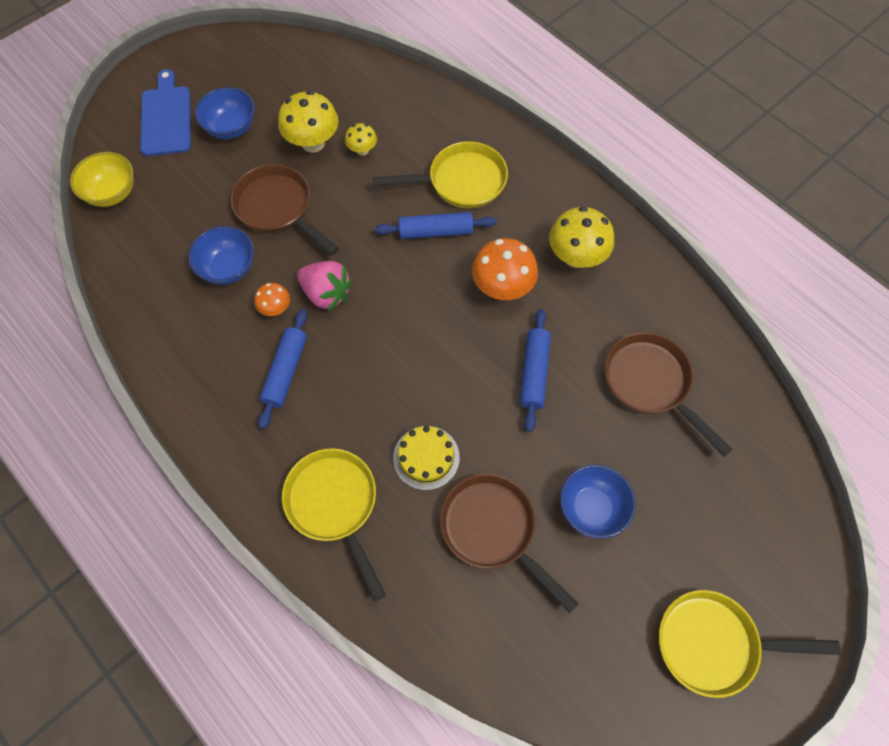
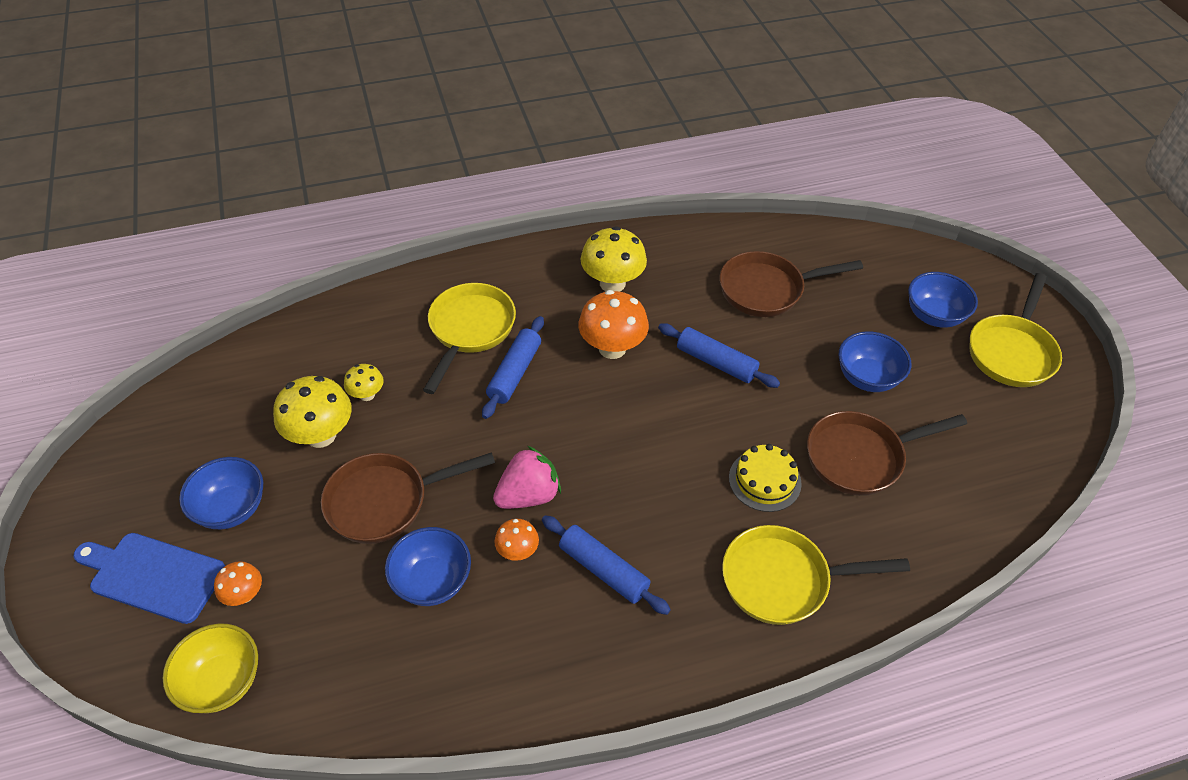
camera: 65 degrees left, 15 degrees down
none -> orange mushroom [214,561,262,606]
none -> blue bowl [908,272,978,328]

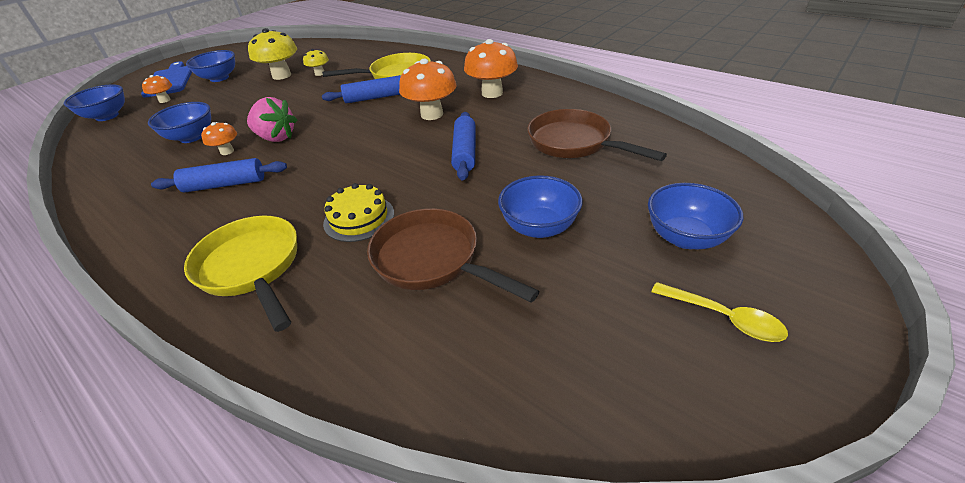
camera: 60 degrees right, 10 degrees down
yellow bowl [163,623,258,713] -> blue bowl [64,84,125,121]
brown pan [321,452,495,544] -> none
blue rolling pin [542,515,671,615] -> blue rolling pin turned 75 degrees clockwise [151,158,287,192]
yellow mushroom [581,226,647,292] -> orange mushroom [464,39,518,98]
yellow pan [970,273,1062,387] -> yellow spoon [651,282,788,342]

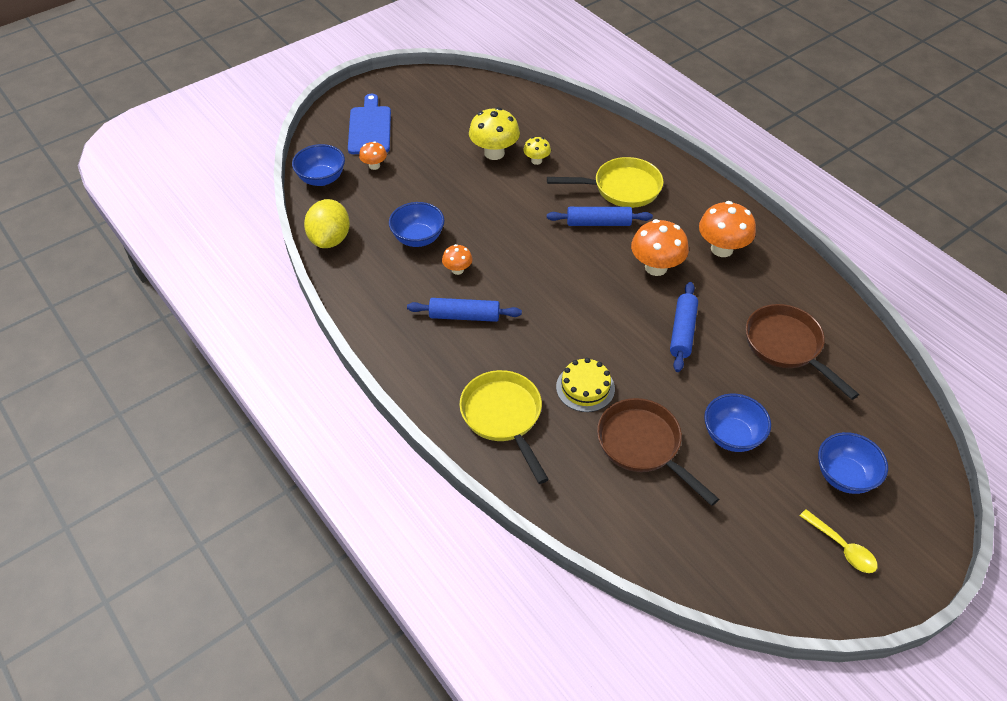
camera: 10 degrees right, 10 degrees up
blue bowl [186,50,235,82] -> none
pink strawberry [247,97,297,142] -> none
none -> yellow lemon [304,199,350,248]

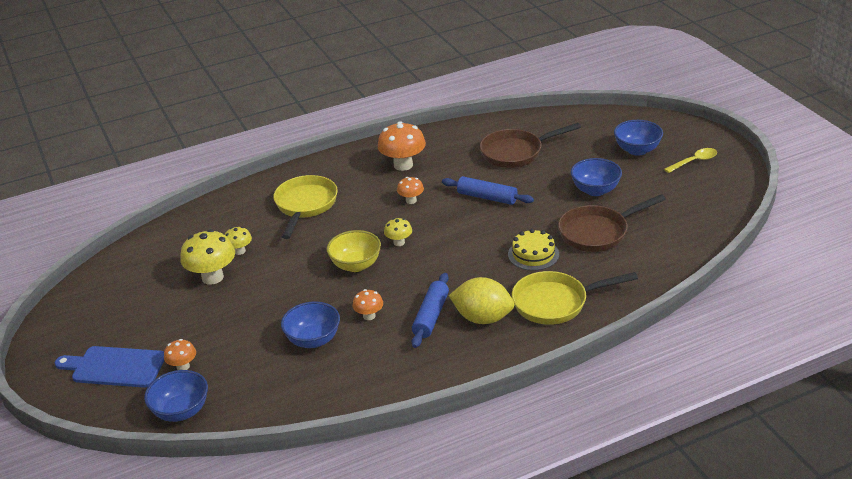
camera: 75 degrees left, 15 degrees down
yellow lemon [304,199,350,248] -> yellow lemon moved to [449,277,515,324]
blue rolling pin [547,207,653,226] -> none
orange mushroom [631,219,689,276] -> orange mushroom [397,177,424,204], size x0.54
none -> yellow bowl [327,230,381,272]
none -> yellow mushroom [384,218,412,246]

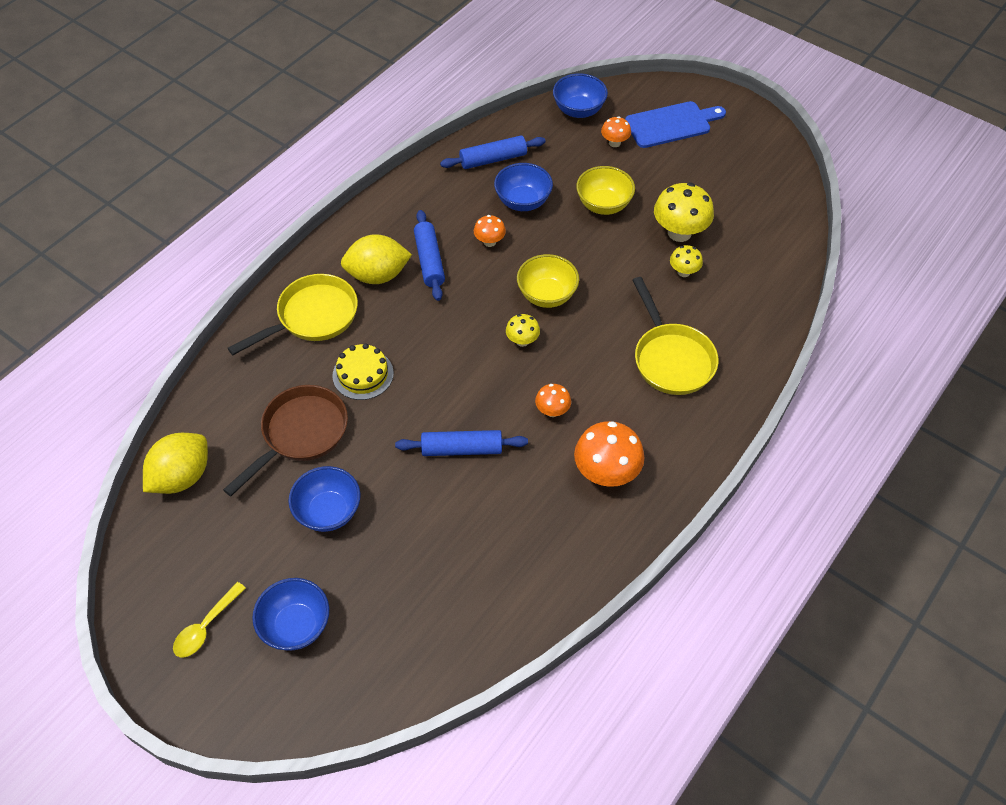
camera: 150 degrees right, 20 degrees up
brown pan [480,123,581,168] -> none
none -> yellow lemon [143,433,208,494]
none -> blue rolling pin [440,136,546,169]
none -> yellow bowl [576,166,635,215]

